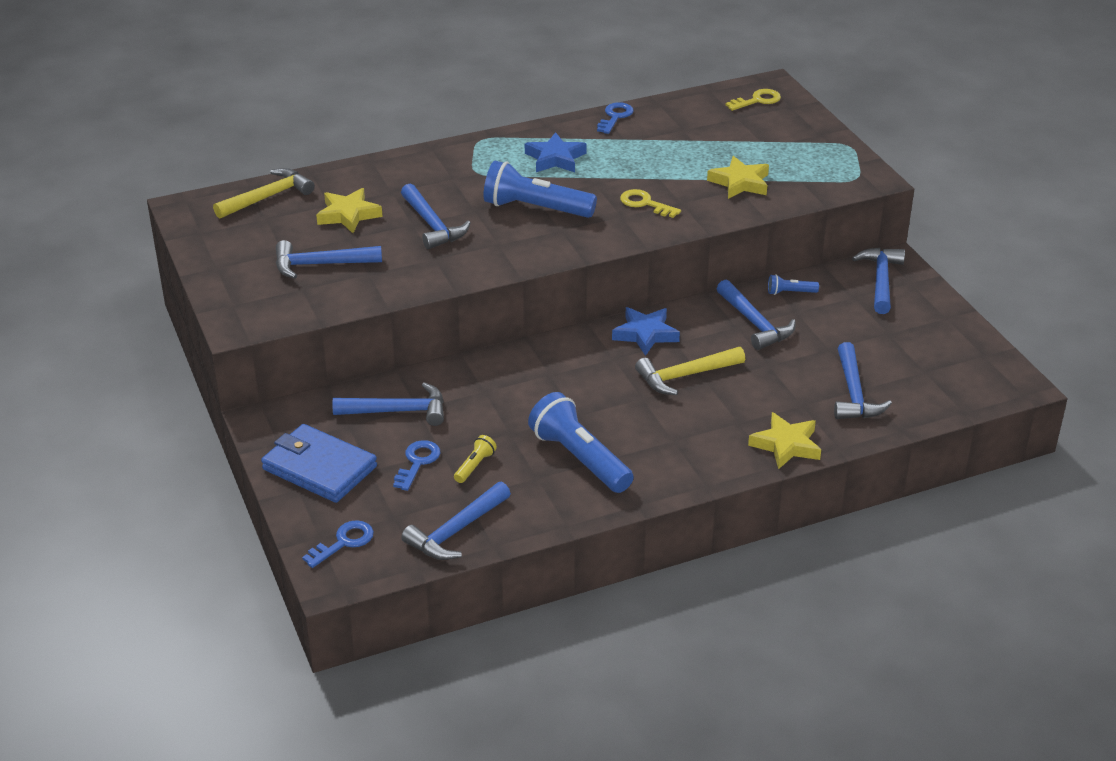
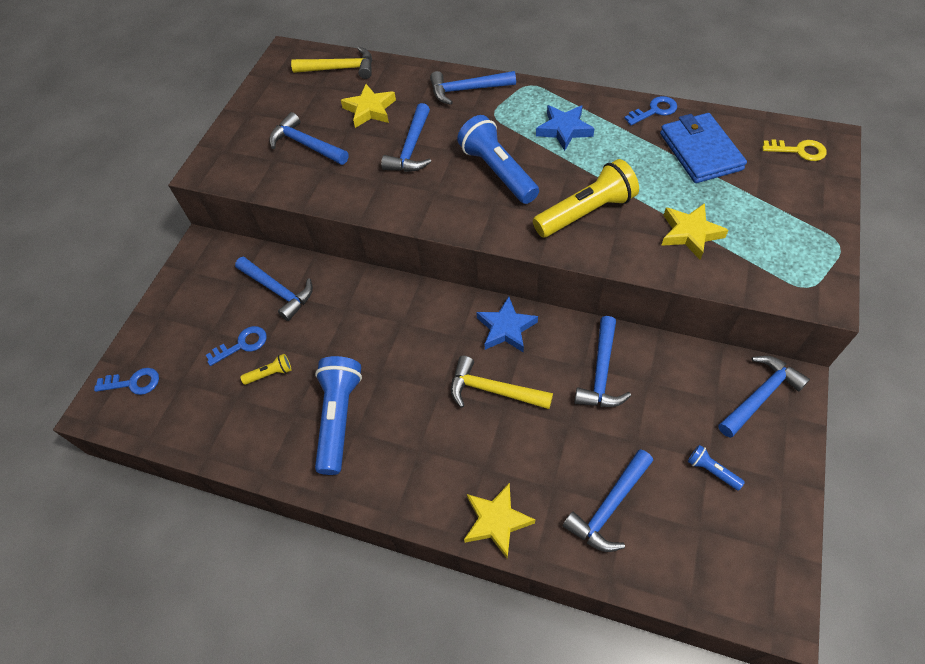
camera: 45 degrees right, 20 degrees up
blue wallet [261,424,377,503] -> blue wallet moved to [660,113,747,183]
blue hammer [401,481,511,560] -> blue hammer moved to [430,71,516,105]
yellow key [620,189,681,218] -> yellow flashlight [533,159,639,237]
blue flashlight [768,274,819,295] -> blue flashlight moved to [688,445,745,490]

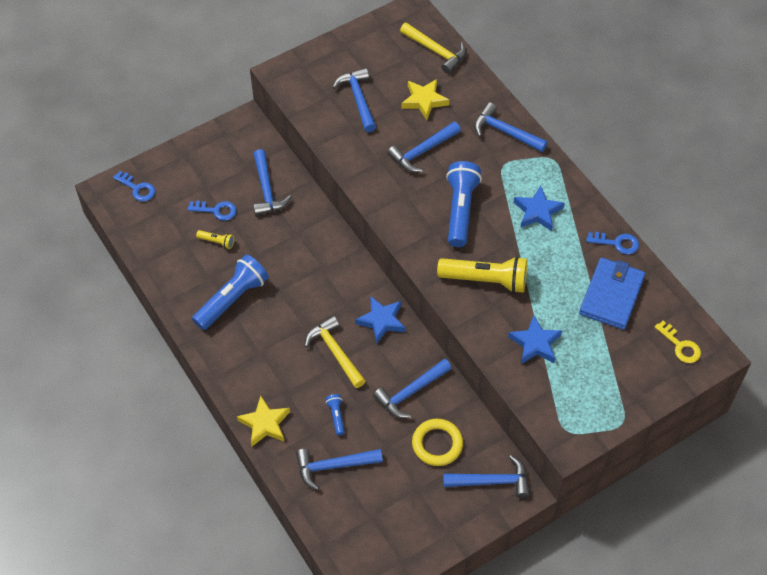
camera: 35 degrees right, 0 degrees up
yellow star [661,203,729,260] -> blue star [508,315,562,364]
blue flashlight [688,445,745,490] -> blue flashlight moved to [326,394,345,436]
none -> yellow ring [412,419,463,466]

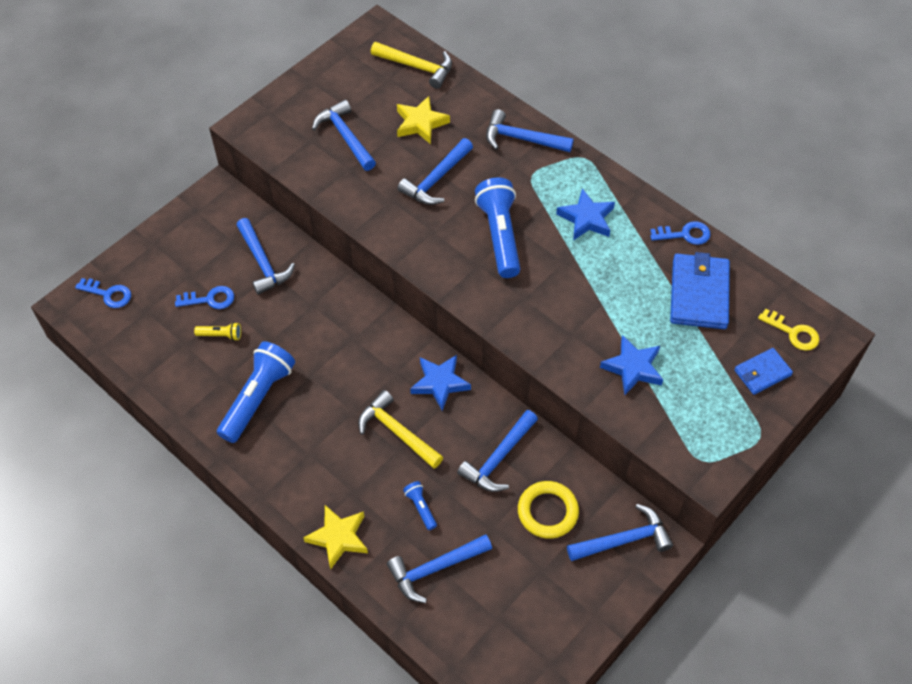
camera: 15 degrees left, 0 degrees up
yellow flashlight [437,256,527,293] -> none
none -> blue wallet [734,348,793,395]

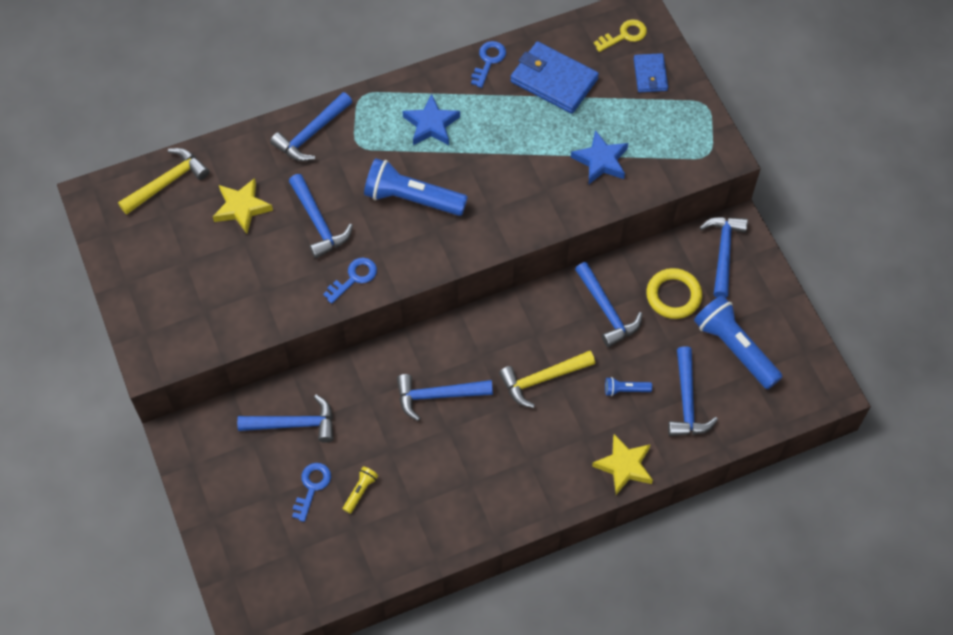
camera: 65 degrees left, 5 degrees up
blue key [75,278,131,308] -> blue key moved to [323,258,377,304]
blue flashlight [217,341,295,443] -> blue flashlight moved to [694,295,783,389]
blue hammer [312,100,376,171] -> blue hammer moved to [397,374,493,421]
blue star [410,355,471,411] -> none

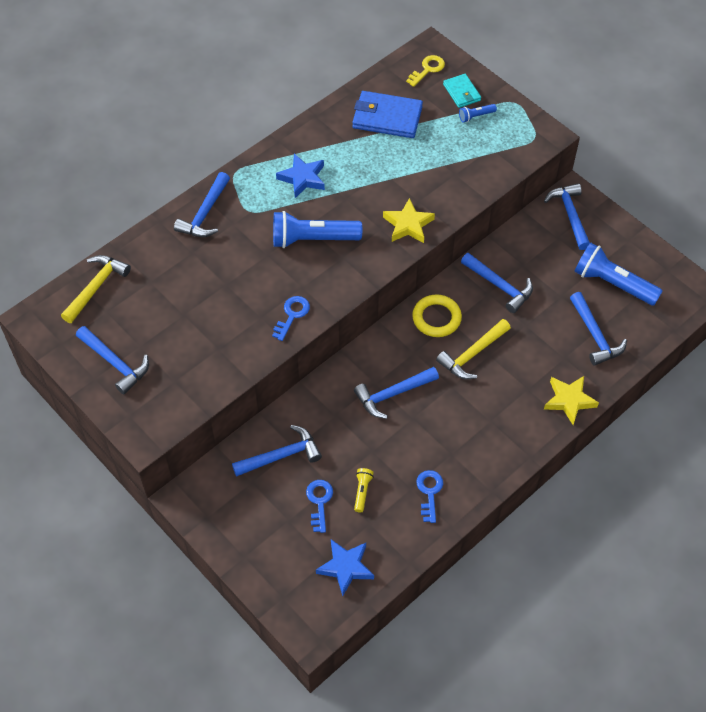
camera: 20 degrees left, 5 degrees down
yellow star [213,178,273,234] -> yellow star moved to [383,198,435,243]
blue hammer [289,174,353,259] -> blue hammer moved to [76,326,149,395]
blue key [471,41,506,88] -> blue key moved to [416,470,443,523]
blue star [571,130,628,184] -> blue star moved to [316,539,374,596]
blue flashlight [605,377,652,396] -> blue flashlight moved to [459,104,497,122]
blue wallet [634,53,668,92] -> turquoise wallet [443,74,481,108]
yellow ring [646,268,702,319] -> yellow ring moved to [412,294,462,337]

